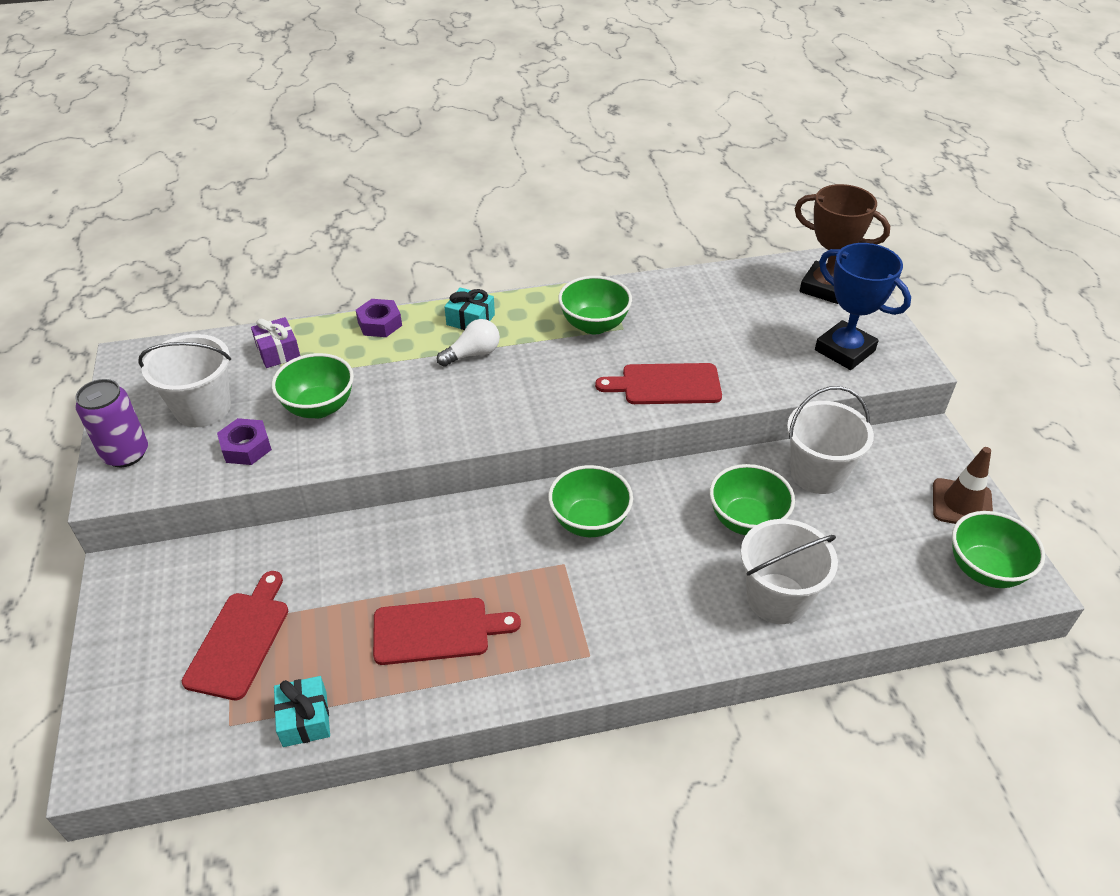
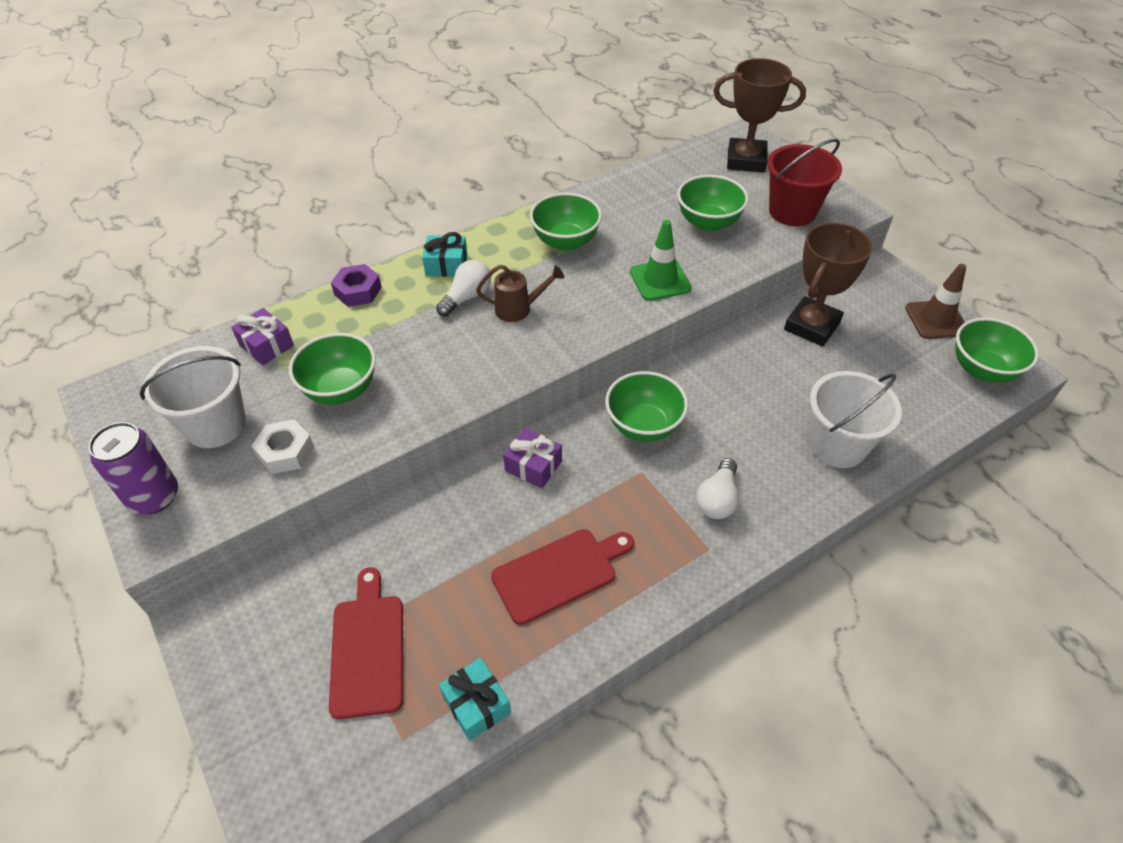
camera: 20 degrees left, 5 degrees up
purple nut [217,418,272,465] -> white nut [252,419,314,474]
red cutting board [595,363,722,404] -> green traffic cone [630,220,692,301]
green bowl [710,464,795,535] -> green bowl moved to [677,175,749,232]
white bucket [787,386,874,494] -> brown trophy [784,223,872,347]
blue trophy [815,243,911,370] -> red bucket [767,139,842,226]
none -> brown watering can [476,265,564,322]
none -> purple gift [503,428,562,489]
none -> white light bulb [696,458,739,519]

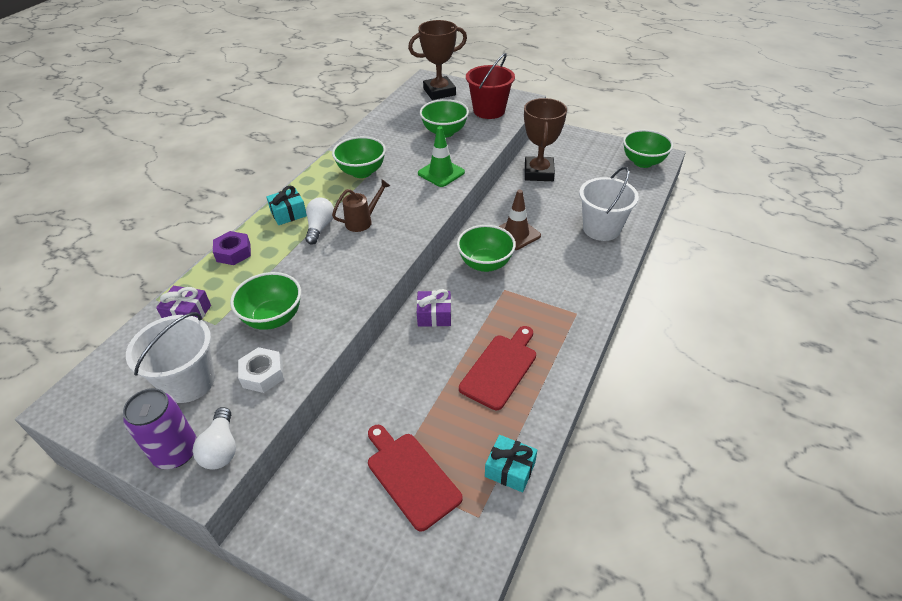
camera: 30 degrees left, 5 degrees down
white light bulb [696,458,739,519] -> white light bulb moved to [193,407,236,470]
brown traffic cone [905,264,966,339] -> brown traffic cone moved to [498,190,541,250]

